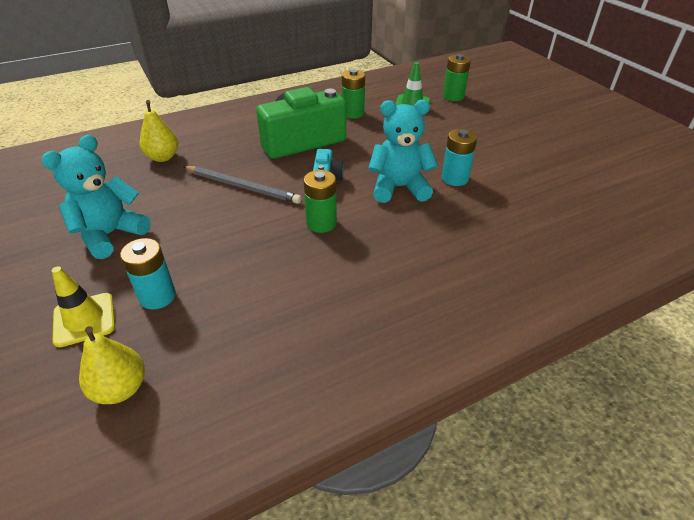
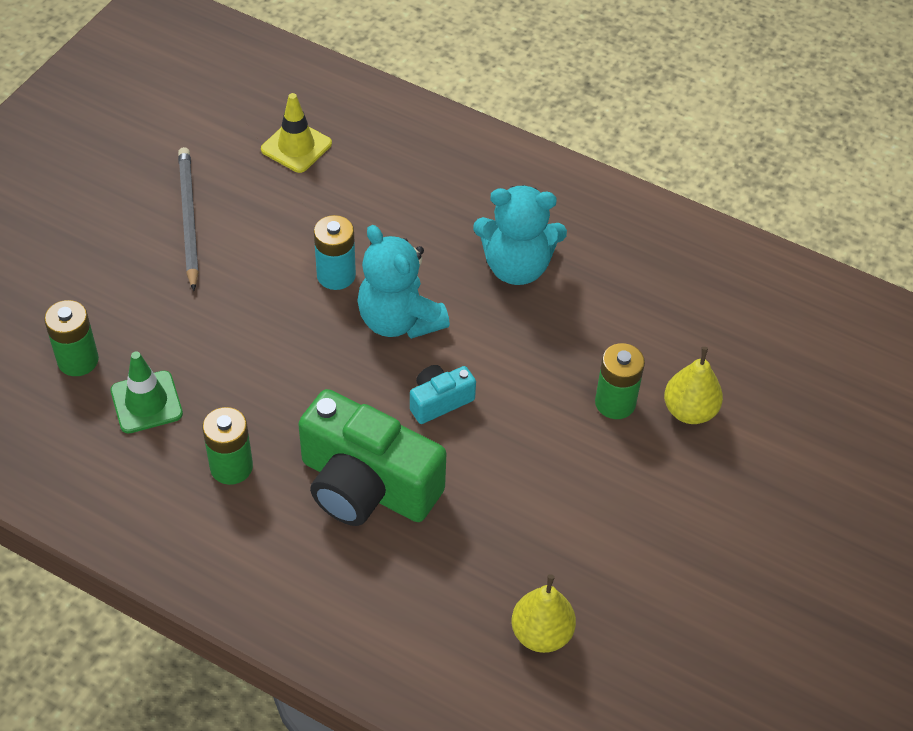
camera: 125 degrees left, 10 degrees up
turquoise teddy bear [41,135,151,259] -> turquoise teddy bear moved to [473,185,567,285]
yellow traffic cone [52,266,115,347] -> yellow traffic cone moved to [261,93,332,173]
yellow pear [79,326,145,404] -> yellow pear moved to [664,347,723,424]
turquoise battery [120,238,176,309] -> none
grey pencil [183,166,302,204] -> grey pencil moved to [178,147,199,291]
green battery [304,170,337,233] -> green battery moved to [595,343,645,419]

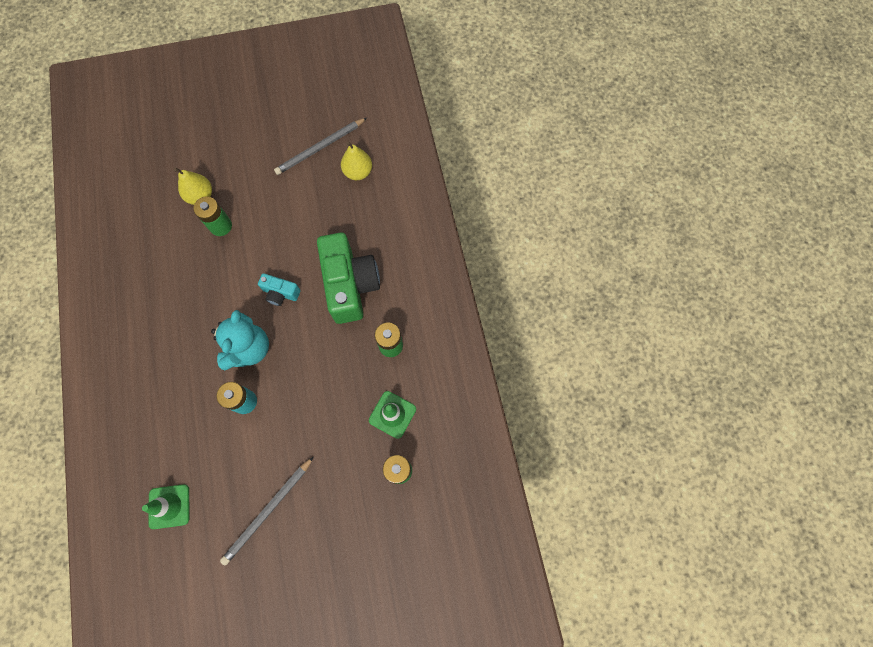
camera: 130 degrees left, 20 degrees up
yellow traffic cone [261,93,332,173] -> green traffic cone [142,484,189,529]
turquoise teddy bear [473,185,567,285] -> none
none -> grey pencil [274,118,367,175]

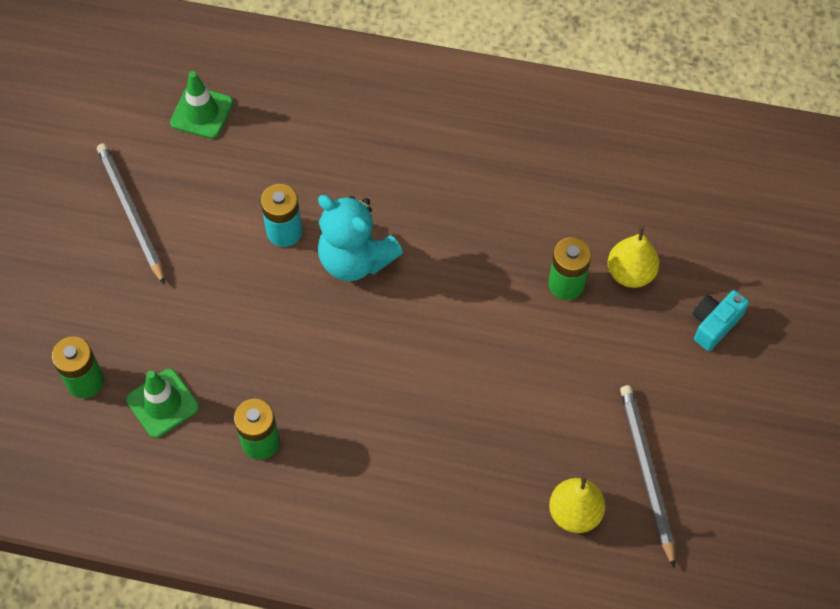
camera: 115 degrees right, 10 degrees down
turquoise camera [258,273,301,306] -> turquoise camera moved to [693,290,749,351]
green camera [317,232,380,324] -> none

